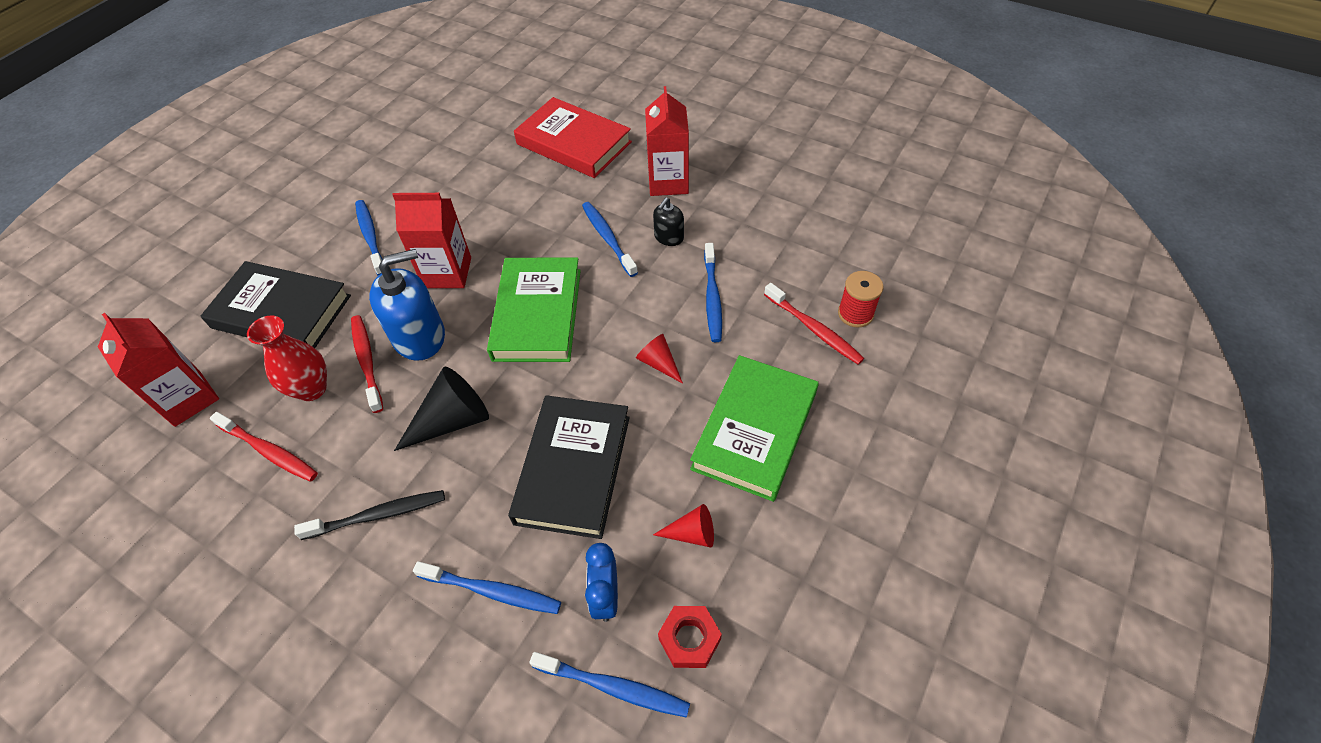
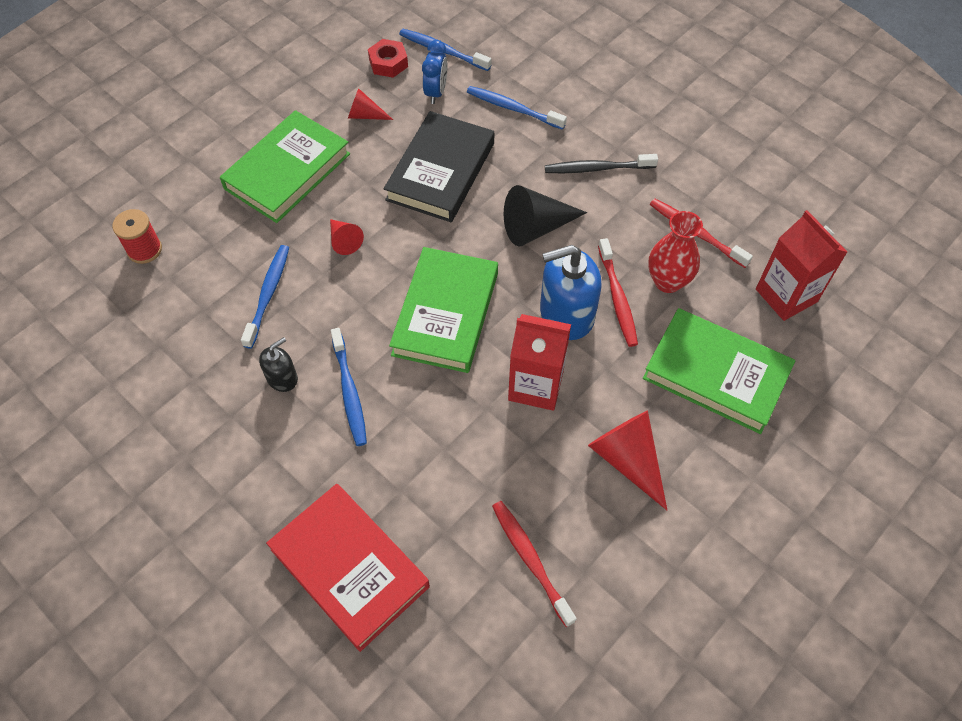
camera: 170 degrees left, 5 degrees up
black book [201,261,351,348] -> green book [643,308,795,434]
blue toothbrush [355,200,382,276] -> red cone [588,411,667,510]
red carton [645,86,689,196] -> none
red toothbrush [764,283,864,365] -> red toothbrush moved to [492,501,577,627]

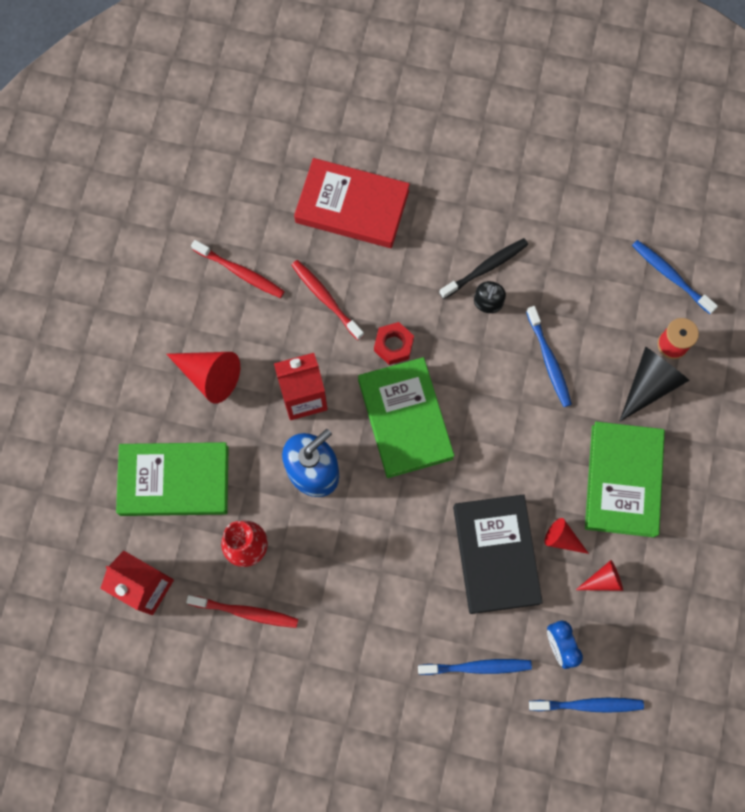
camera: 150 degrees right, 15 degrees up
red cone [330,219,364,255] -> red cone moved to [544,518,589,554]
blue toothbrush [331,328,367,446] -> blue toothbrush moved to [632,240,718,314]
red nut [368,39,408,78] -> red nut moved to [374,322,414,365]
black cone [504,185,587,246] -> black cone moved to [619,347,690,422]
black toothbrush [545,154,658,173] -> black toothbrush moved to [439,238,528,299]
red toothbrush [598,238,638,347] -> red toothbrush moved to [291,260,364,340]

